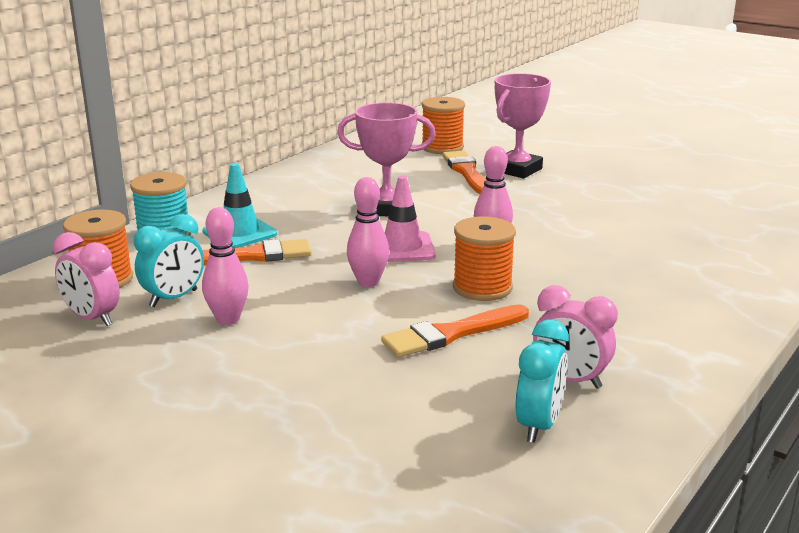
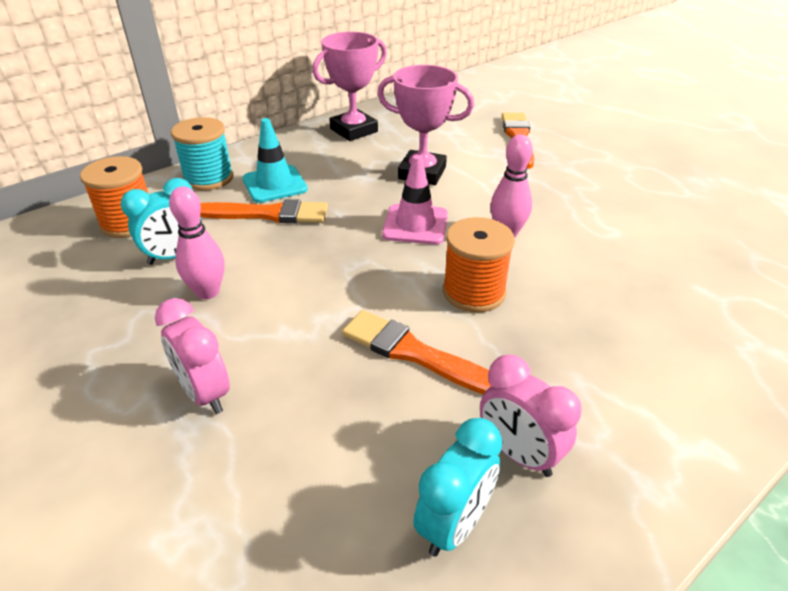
camera: 15 degrees right, 15 degrees up
pink clock [53,232,120,326] -> pink clock moved to [155,298,230,414]
pink bowling pin [347,177,389,287] -> none
orange brush [381,304,529,357] -> orange brush turned 45 degrees clockwise [342,310,491,394]
orange spool [422,97,465,154] -> none
pink trophy [495,73,551,178] -> pink trophy moved to [313,32,387,141]

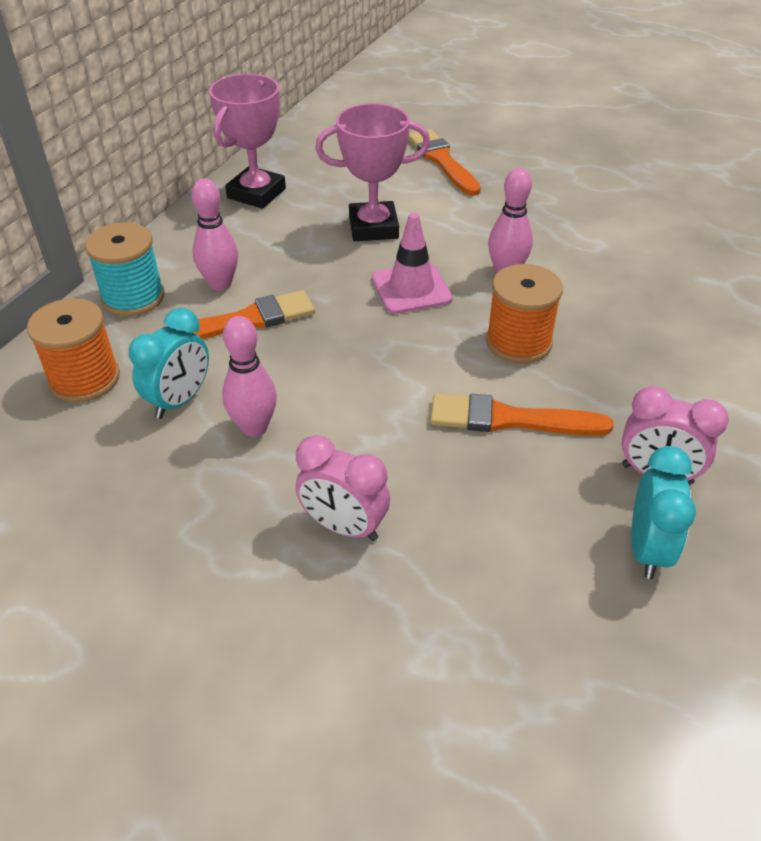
camera: 25 degrees left, 5 degrees up
turquoise traffic cone [243,118,308,203] -> pink bowling pin [191,179,238,291]

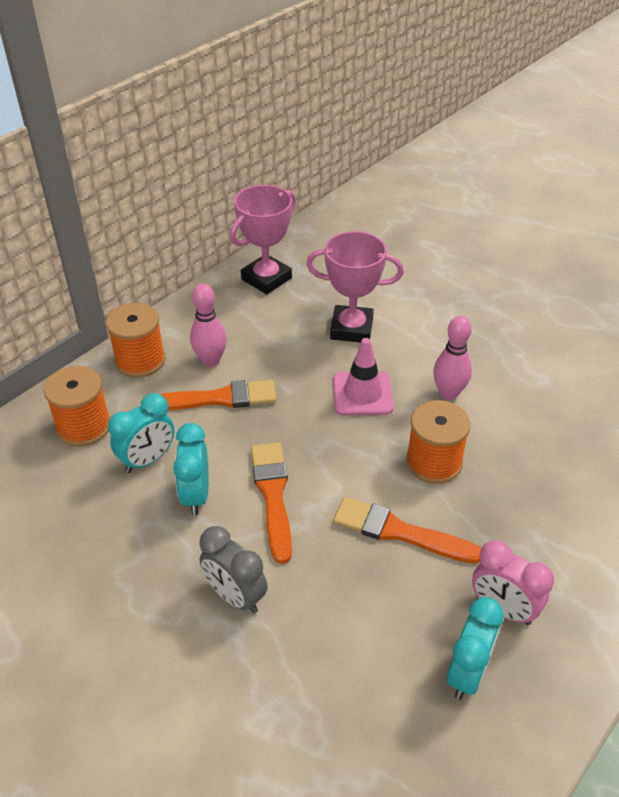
camera: 15 degrees right, 0 degrees up
turquoise spool [85,222,165,316] -> orange spool [106,303,166,378]
pink bowling pin [222,316,277,437] -> turquoise clock [173,423,209,515]
pink clock [295,435,390,541] -> grey clock [199,526,268,614]
orange brush [408,129,481,196] -> orange brush moved to [251,442,292,564]

